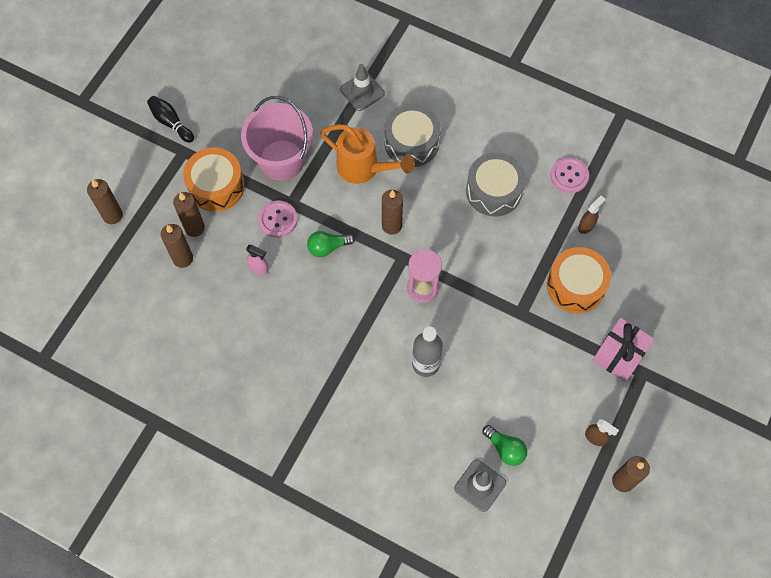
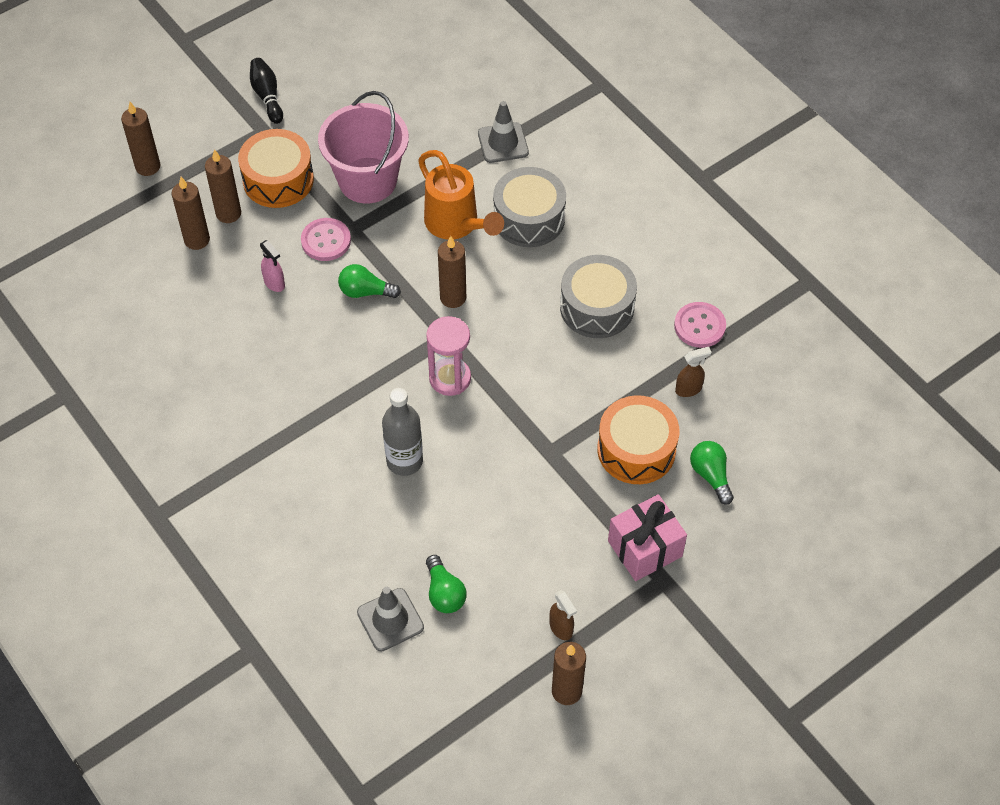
camera: 25 degrees right, 10 degrees down
none -> green light bulb [690,441,734,505]

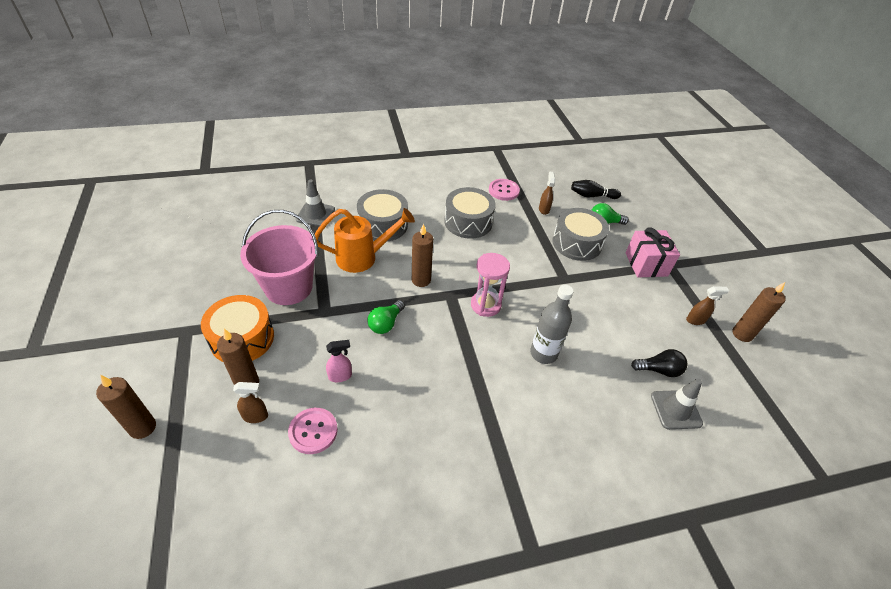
camera: 70 degrees left, 10 degrees down
brown candle [172,177,210,250] -> brown spray bottle [233,382,268,423]
black bowling pin [250,58,283,124] -> black bowling pin moved to [571,180,621,199]
pink button [301,218,351,261] -> pink button moved to [288,408,338,454]
green light bulb [426,555,466,613] -> black light bulb [631,349,687,377]
orange drum [597,395,679,484] -> grey drum [552,208,609,261]

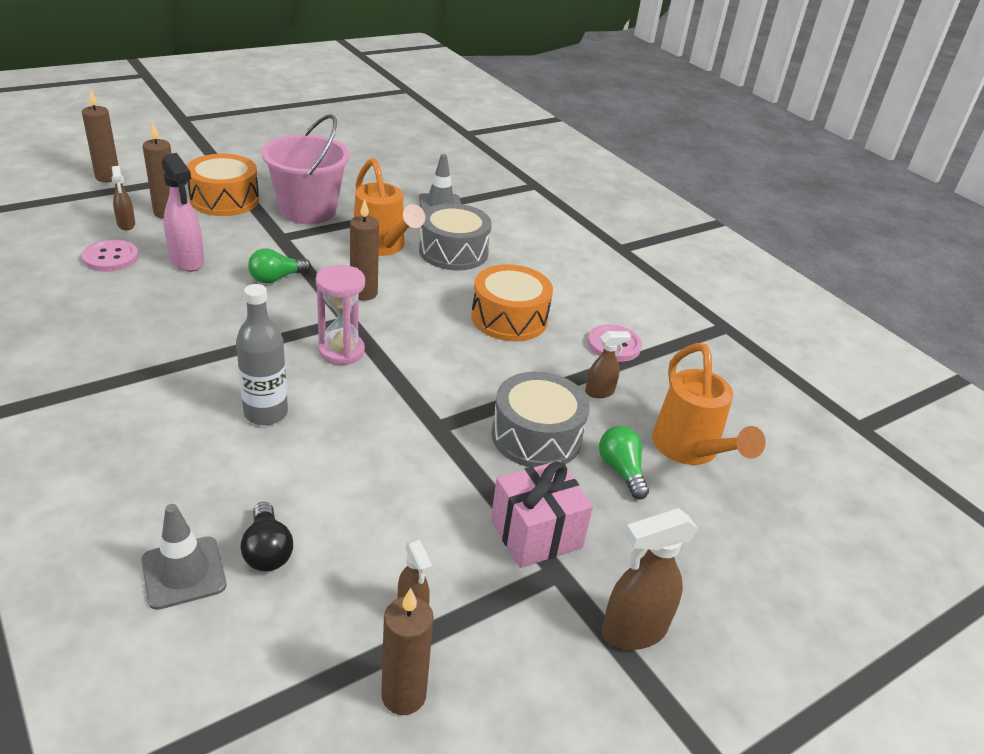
camera: 70 degrees right, 10 degrees down
pink spray bottle [326,340,352,382] -> pink spray bottle [162,153,204,272], size x1.73
green light bulb [367,300,405,334] -> green light bulb turned 45 degrees counterclockwise [248,248,311,283]
grey drum [444,187,496,239] -> orange drum [471,264,553,341]
black bowling pin [571,180,621,199] -> orange watering can [652,343,766,465]
none -> brown spray bottle [602,508,699,650]

